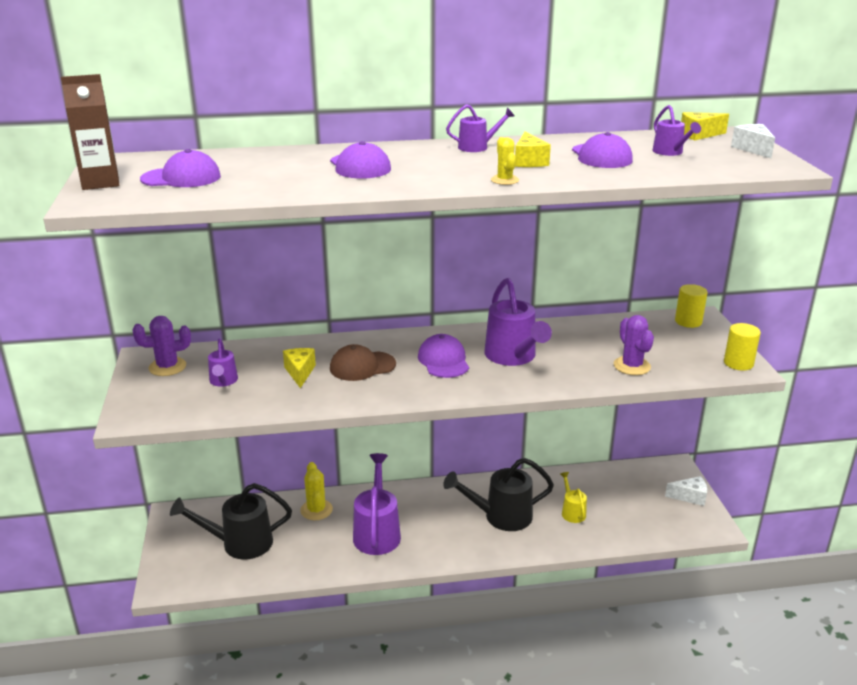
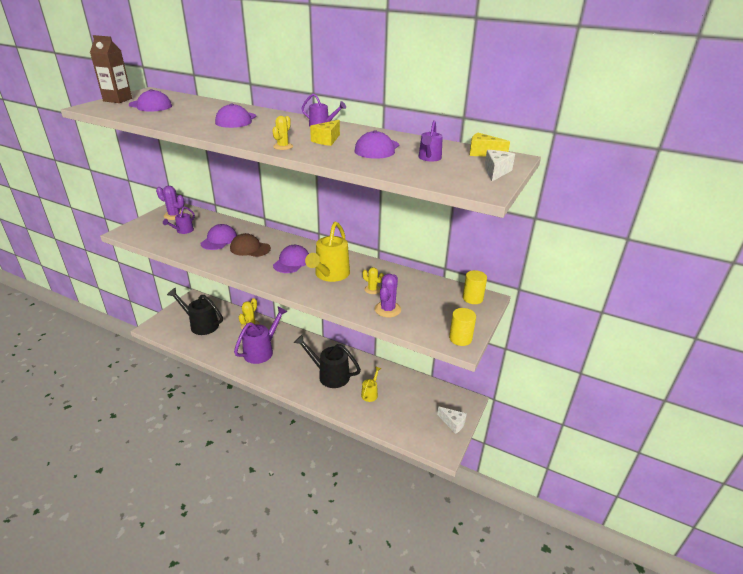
camera: 35 degrees right, 5 degrees up
yellow cheese [283,348,316,388] -> purple cap [201,224,237,250]
purple watering can [484,278,552,366] -> yellow watering can [305,222,350,282]
none -> yellow cactus [363,267,384,294]

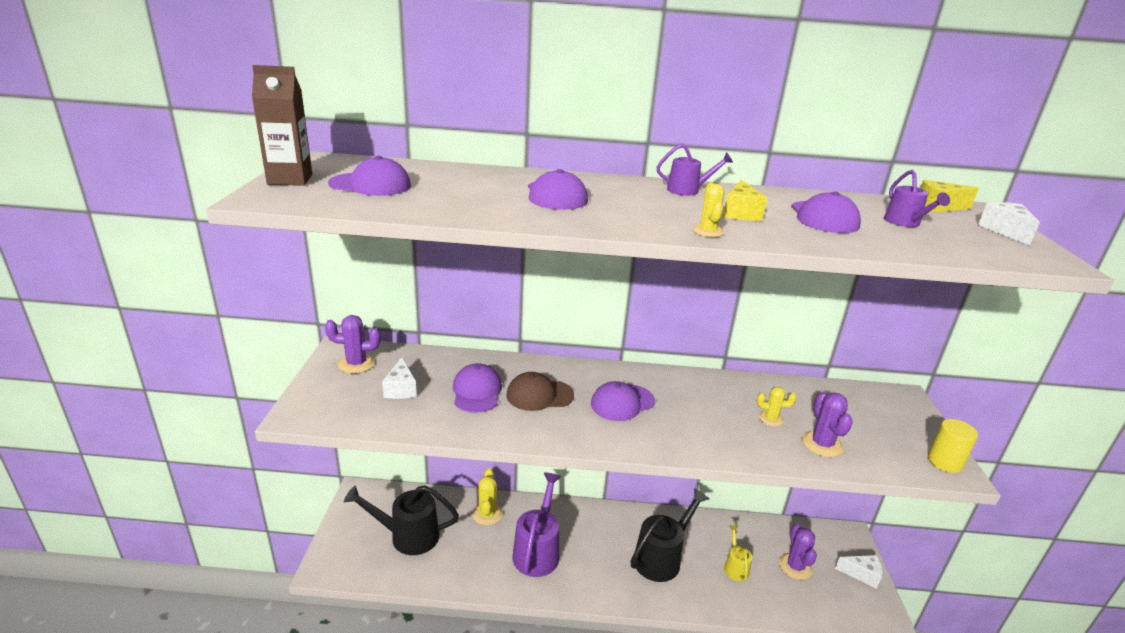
camera: 25 degrees left, 5 degrees down
purple watering can [163,207,195,234] -> white cheese [382,357,417,399]
purple cap [273,245,309,273] -> purple cap turned 120 degrees counterclockwise [591,381,655,421]
black watering can [294,334,361,388] -> black watering can turned 135 degrees clockwise [631,488,709,582]
yellow watering can [305,222,350,282] -> none
yellow cylinder [463,270,487,304] -> none
none -> purple cactus [779,524,817,580]

